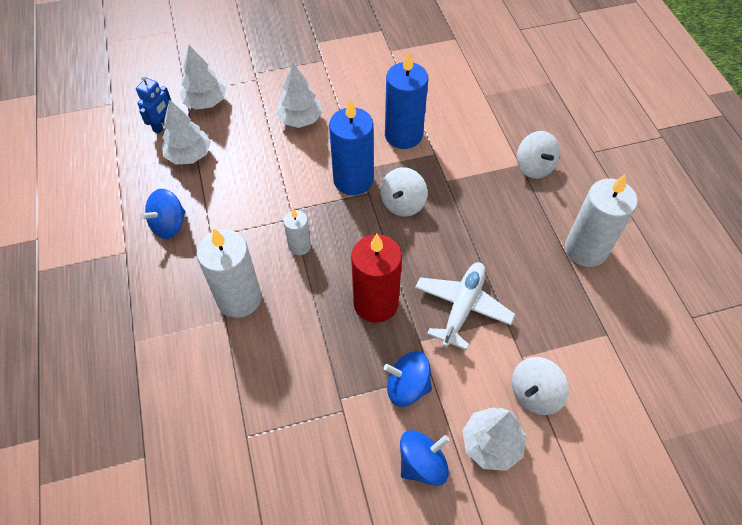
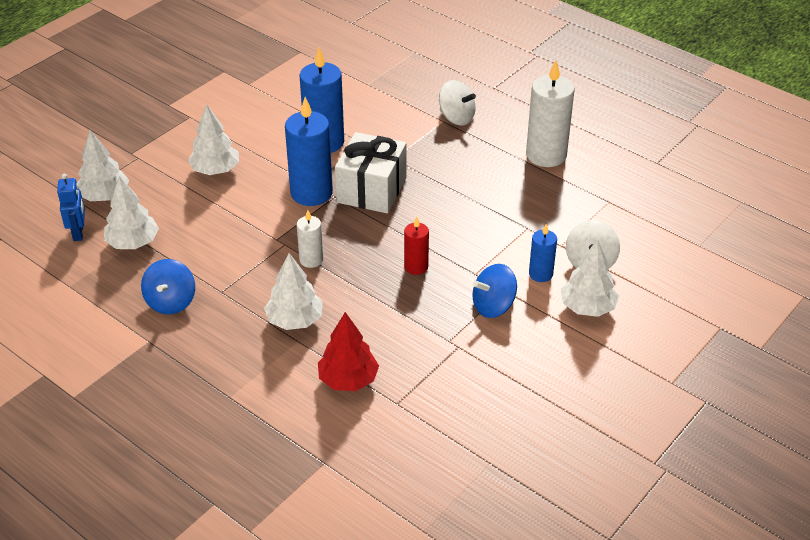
camera: 35 degrees left, 15 degrees down
white candle [196,228,262,318] -> white tree [264,253,323,330]
red candle [351,234,402,323] -> red candle [404,217,429,275], size x0.53
white spinning top [381,167,427,217] -> white gift [335,132,406,213]
blue spinning top [400,430,450,486] -> none
white plane [415,262,515,350] -> none
none -> red tree [318,312,379,391]
none -> blue candle [529,224,557,282]

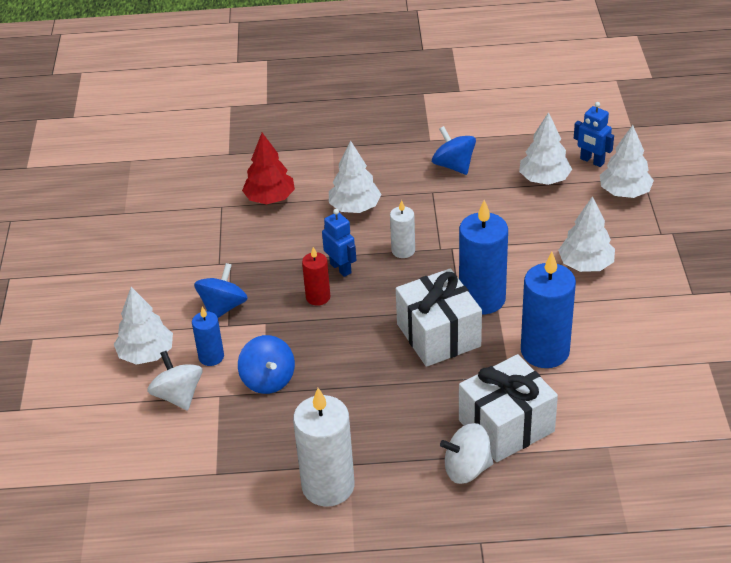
camera: 140 degrees right, 0 degrees up
none -> blue spinning top [238,335,295,394]
none -> blue robot [322,209,356,277]
none -> white gift [459,354,558,462]

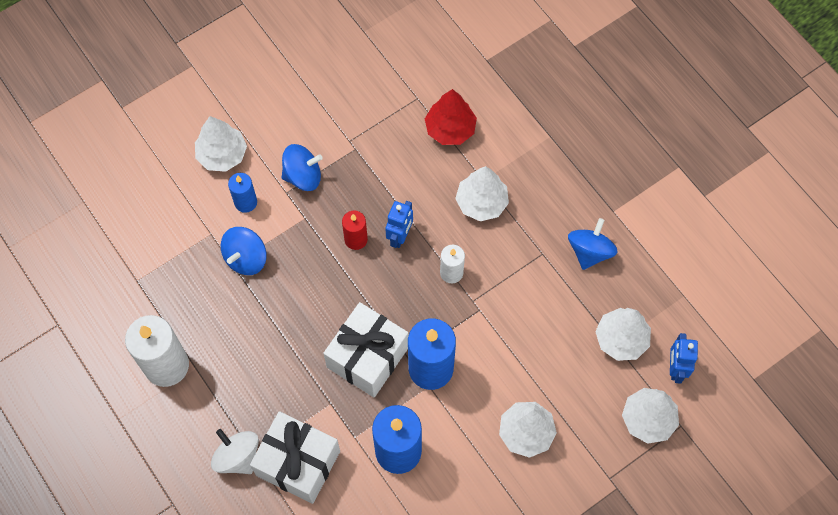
camera: 55 degrees right, 25 degrees up
white spinning top [147,351,203,411] -> none

